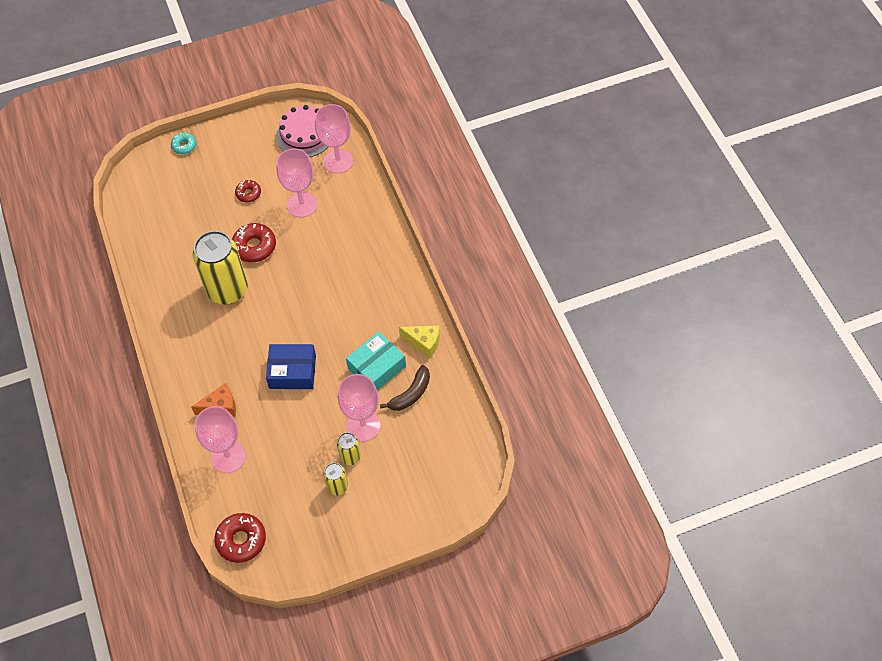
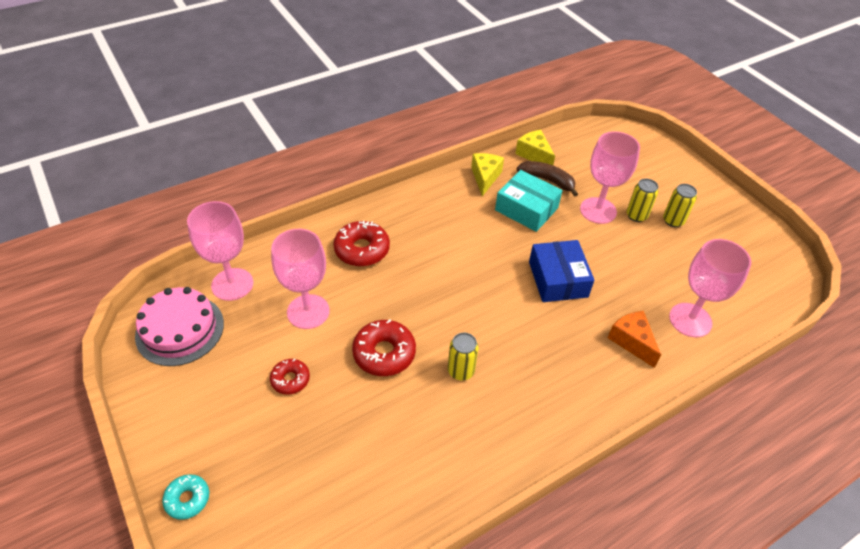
camera: 105 degrees left, 10 degrees down
yellow can [193,231,248,304] -> yellow can [448,333,479,381], size x0.46
red donut [214,513,266,563] -> red donut moved to [333,221,390,266]
none -> yellow cheese [515,130,555,165]

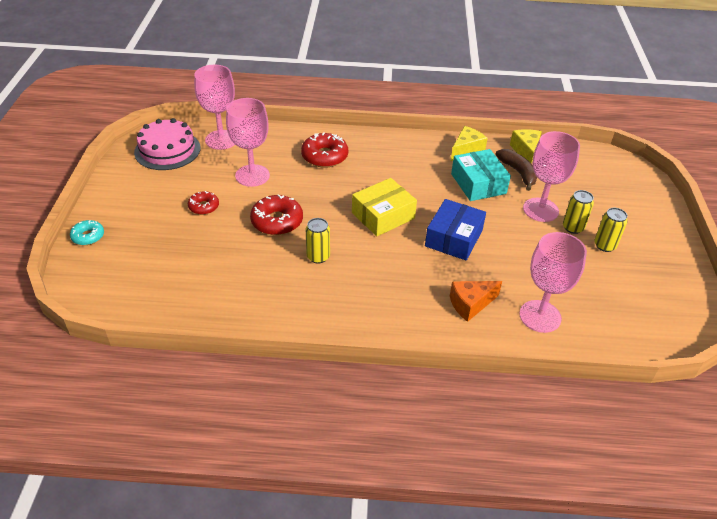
camera: 35 degrees right, 5 degrees down
orange cheese [608,311,661,368] -> orange cheese turned 120 degrees counterclockwise [450,281,502,322]
none -> yellow box [352,178,417,236]

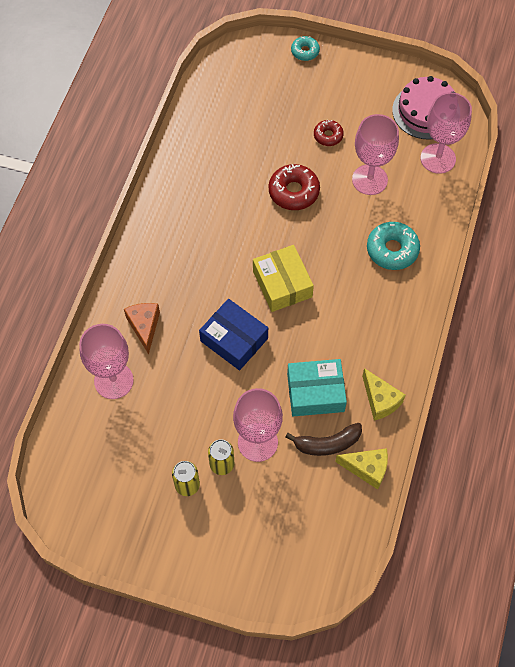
camera: 105 degrees right, 20 degrees up
red donut [301,132,348,168] -> turquoise donut [367,222,420,270]
yellow can [306,218,330,264] -> none

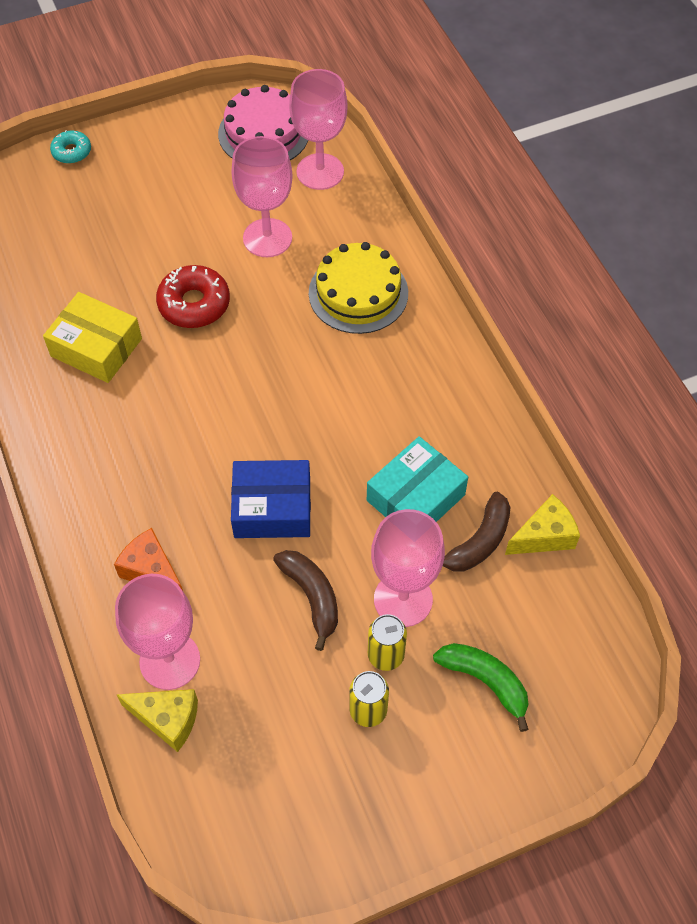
camera: 40 degrees left, 5 degrees down
yellow box [253,245,314,312] -> yellow box moved to [43,292,142,383]
red donut [314,120,344,146] -> none
yellow cheese [362,368,406,420] -> yellow cheese moved to [116,689,198,752]
turquoise donut [367,222,420,270] -> yellow cake [309,242,408,334]
none -> brown banana [273,550,338,651]
none -> green banana [433,643,529,732]

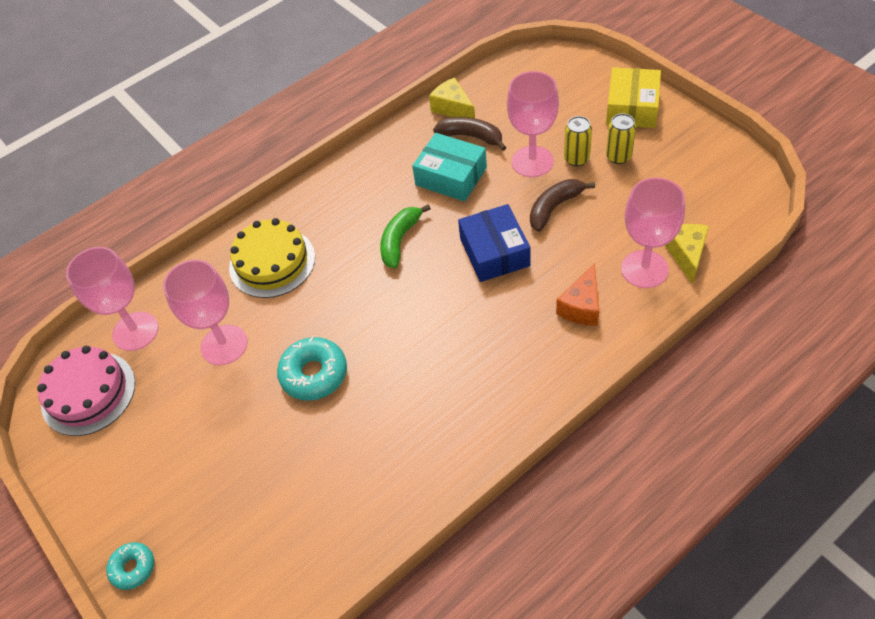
camera: 100 degrees left, 5 degrees down
yellow box [43,292,142,383] -> yellow box moved to [606,67,661,128]
red donut [156,265,230,328] -> turquoise donut [277,336,347,401]
green banana [433,643,529,732] -> green banana moved to [380,204,431,268]

